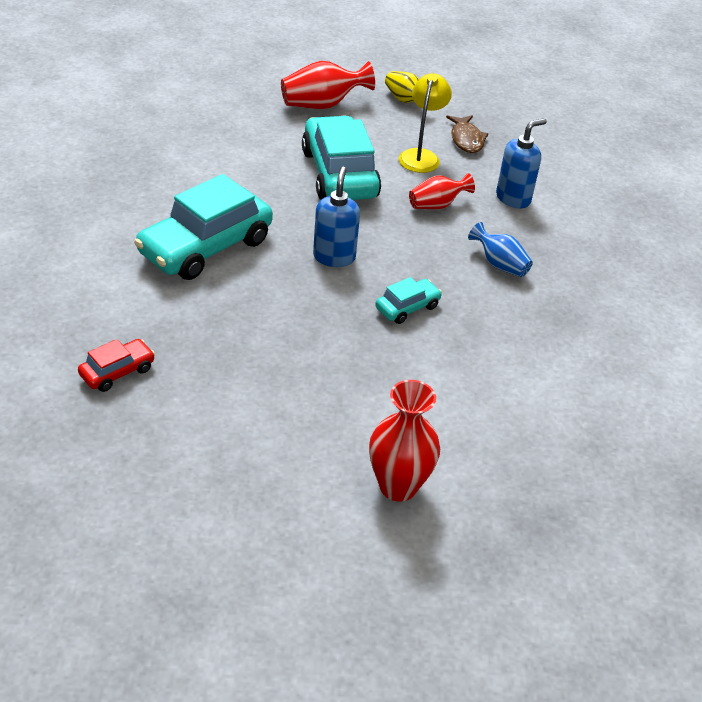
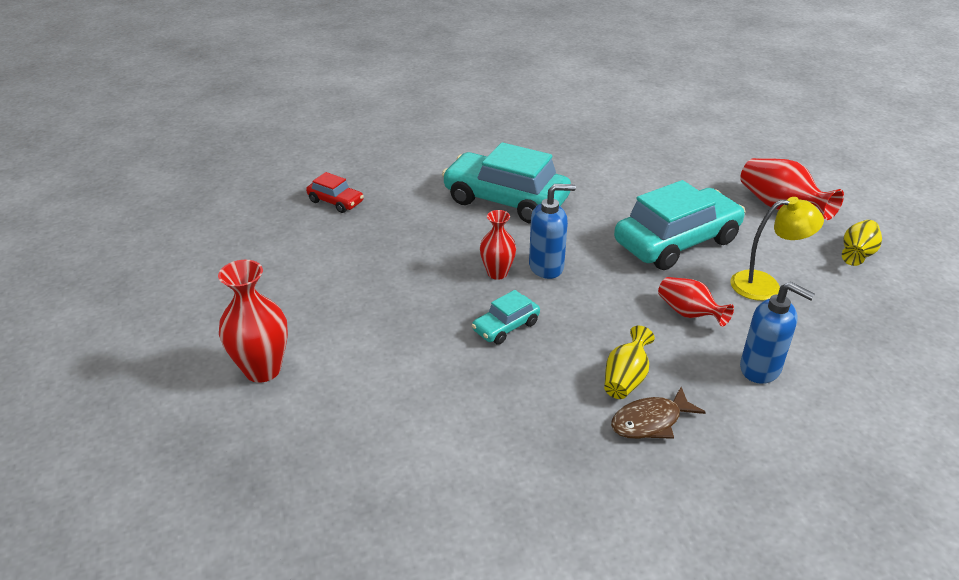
camera: 75 degrees right, 5 degrees down
turquoise car [375,277,442,324] -> turquoise car turned 105 degrees clockwise [472,290,540,345]
brown fish [446,115,488,153] -> brown fish moved to [611,387,706,439]
blue vase [468,222,533,277] -> yellow vase [604,326,655,399]
none -> red vase [480,210,516,280]

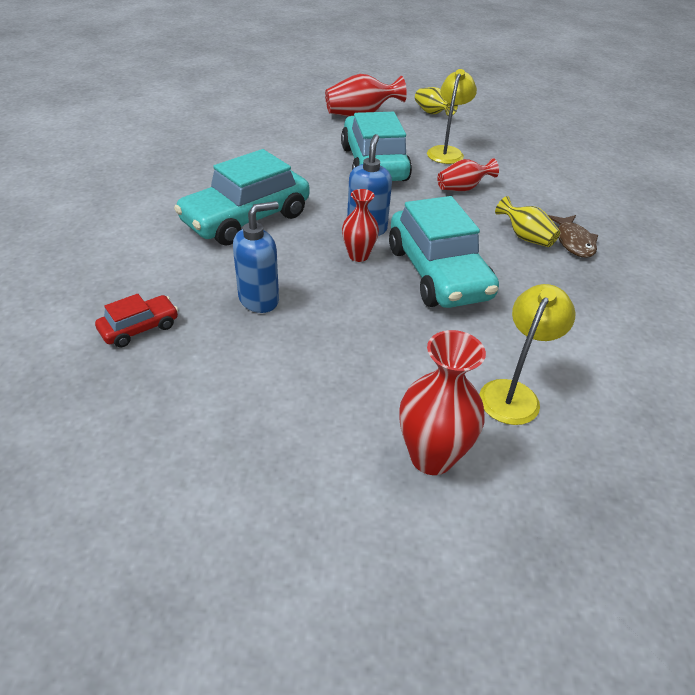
camera: 70 degrees left, 5 degrees up
turquoise car [472,290,540,345] -> turquoise car [389,196,499,308], size x2.13
blue soap dispenser [740,282,815,384] -> blue soap dispenser moved to [233,201,279,313]
none -> yellow lamp [479,284,575,425]

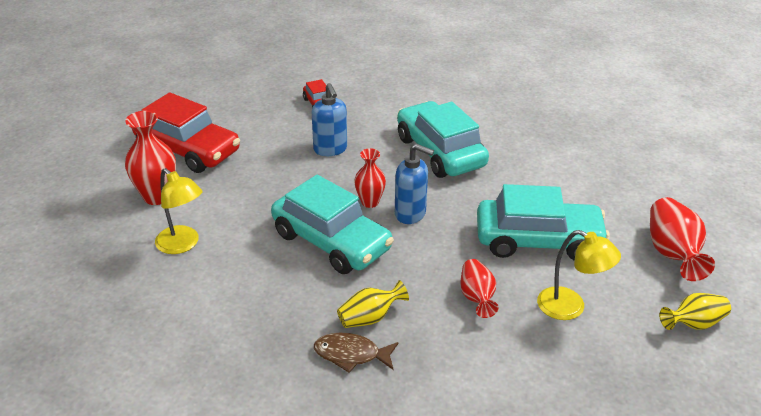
camera: 105 degrees right, 5 degrees down
turquoise car [389,196,499,308] -> turquoise car turned 135 degrees counterclockwise [271,175,394,274]
none -> red car [132,92,240,173]

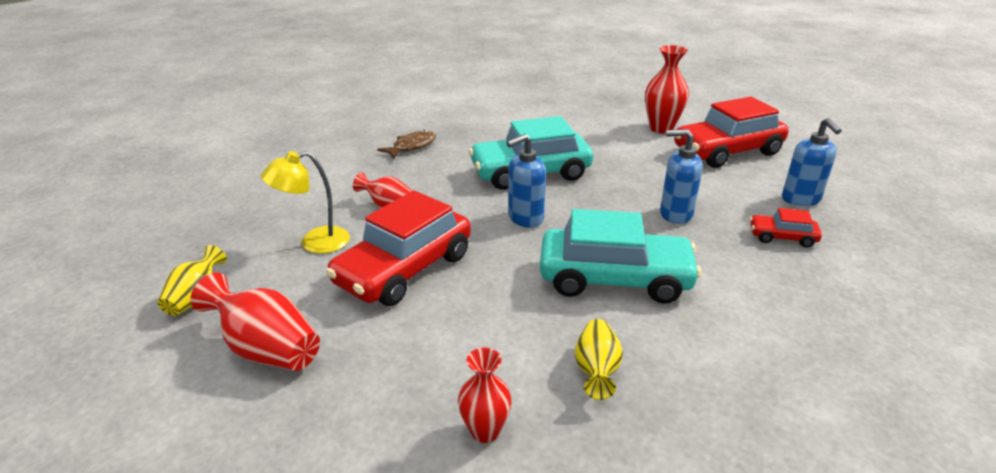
camera: 125 degrees right, 5 degrees down
yellow lamp [155,168,203,254] -> none
yellow vase [337,280,409,328] -> yellow vase moved to [575,319,623,400]
red vase [354,148,386,208] -> red vase moved to [458,348,511,443]
turquoise car [477,184,610,261] -> red car [326,190,471,306]
none -> blue soap dispenser [782,118,842,206]

